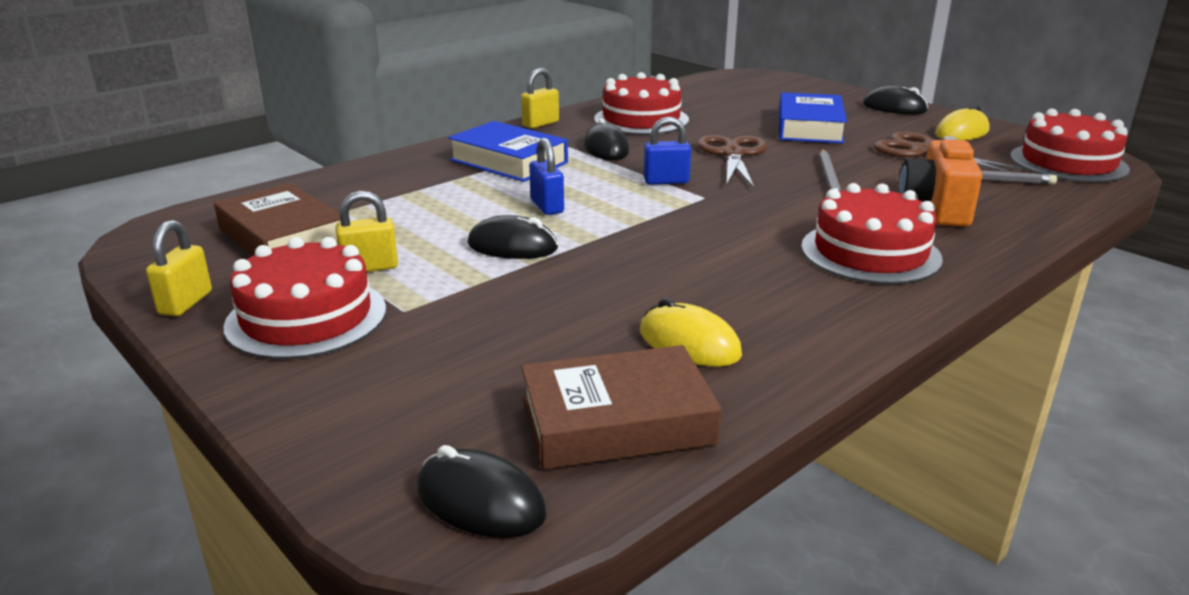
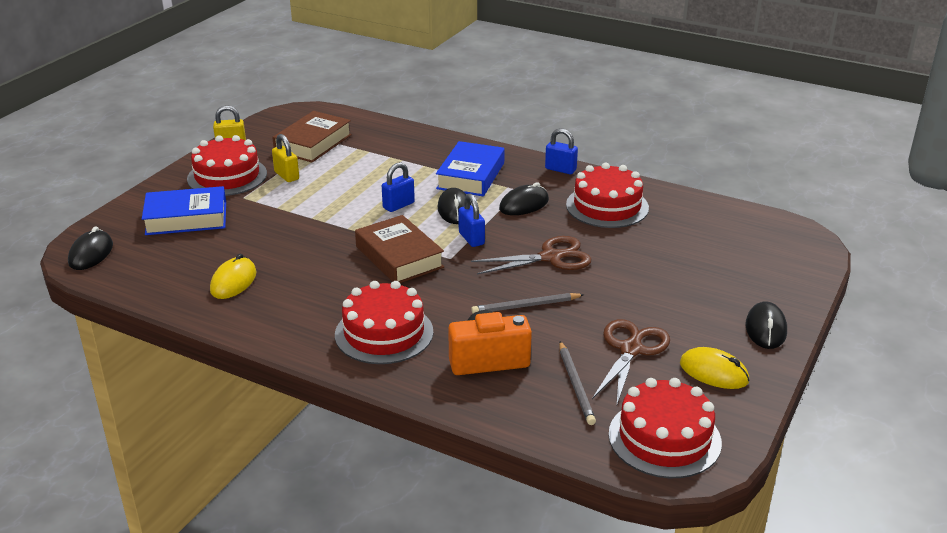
camera: 70 degrees right, 5 degrees up
black mouse [467,215,558,259] -> black mouse moved to [438,188,472,224]
yellow padlock [521,68,559,128] -> blue padlock [545,128,578,174]
brown book [521,345,722,470] -> brown book moved to [355,215,444,283]
blue book [779,92,847,143] -> blue book moved to [142,186,226,235]

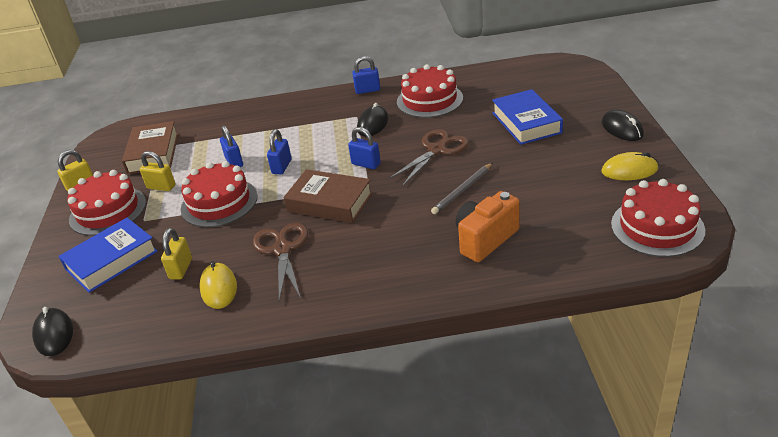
camera: 30 degrees left, 5 degrees up
red cake [335,281,433,364] -> red cake moved to [181,161,258,227]
blue book [436,141,505,196] -> blue book moved to [492,89,563,145]
black mouse [438,188,472,224] -> none
grey pencil [559,341,596,425] -> none
brown scissors [592,319,670,407] -> brown scissors moved to [253,223,308,301]
none -> yellow padlock [161,228,192,279]
none -> blue padlock [220,125,243,167]

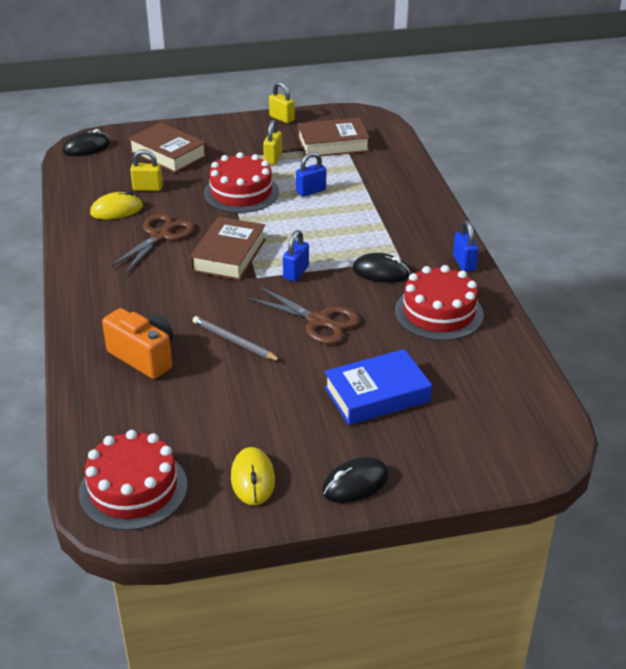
camera: 80 degrees right, 0 degrees up
blue book [59,218,158,293] -> brown book [128,122,207,173]
red cake [67,170,146,236] -> none
brown scissors [253,223,308,301] -> brown scissors turned 45 degrees counterclockwise [109,213,195,274]
blue padlock [267,129,291,174] -> none

